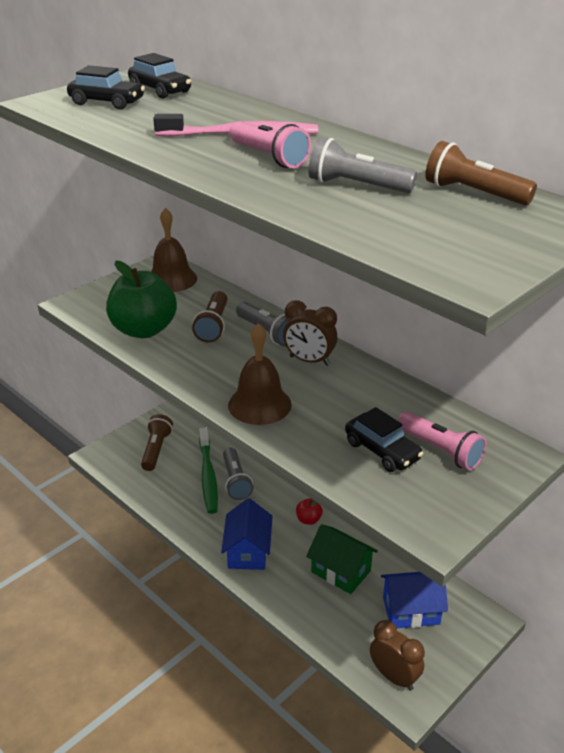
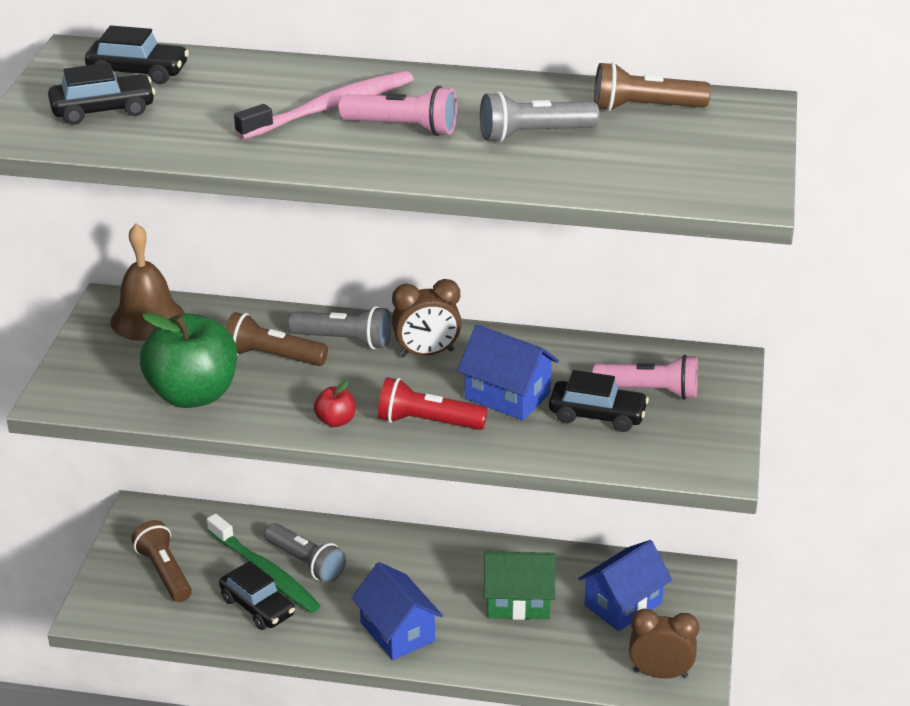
camera: 35 degrees left, 0 degrees up
brown flashlight [192,291,227,342] -> brown flashlight turned 135 degrees clockwise [226,312,328,366]
brown bell [228,323,292,425] -> red flashlight [378,377,488,430]
red apple [296,498,323,525] -> red apple moved to [314,380,356,427]
none -> black car [219,561,295,630]
none -> blue house [457,325,559,421]

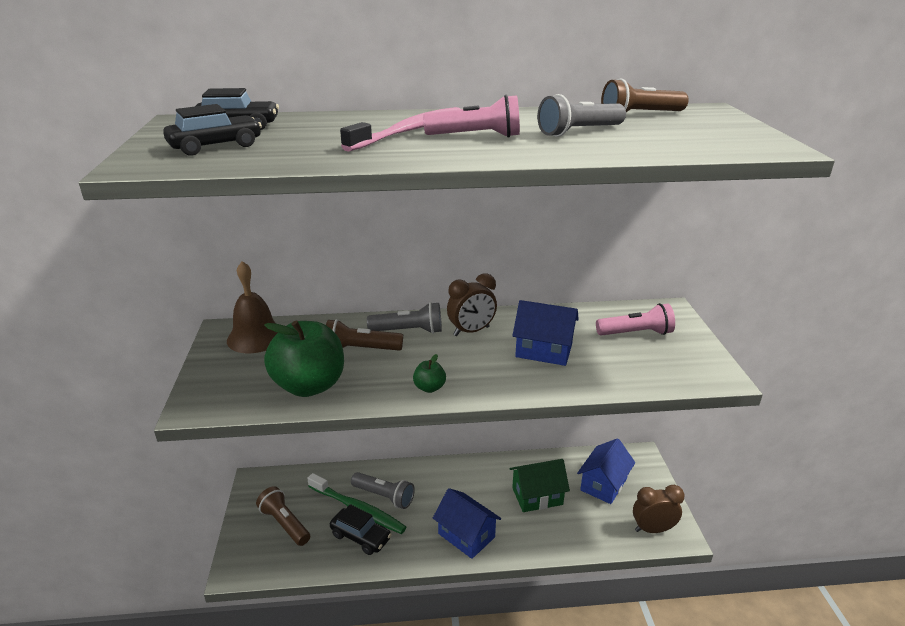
camera: 15 degrees left, 5 degrees down
red apple [314,380,356,427] -> green apple [413,354,446,393]
red flashlight [378,377,488,430] -> none
black car [549,370,649,432] -> none

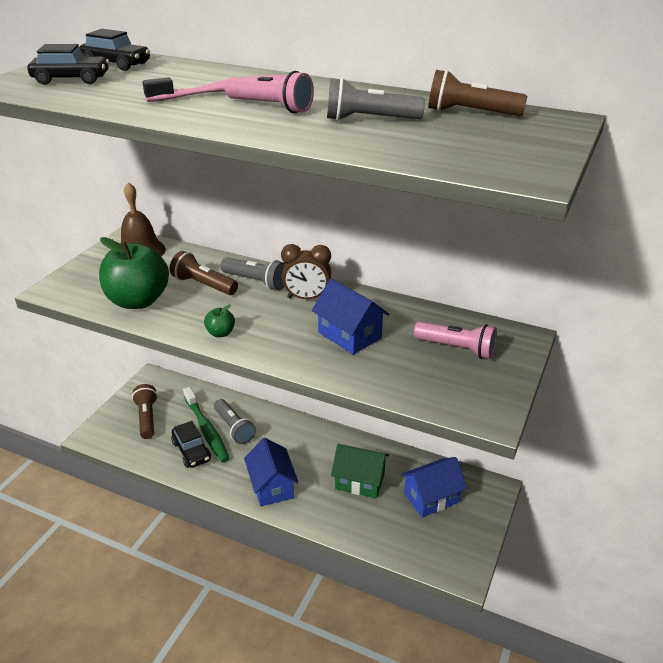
camera: 30 degrees right, 5 degrees up
brown clock [633,485,685,533] -> none

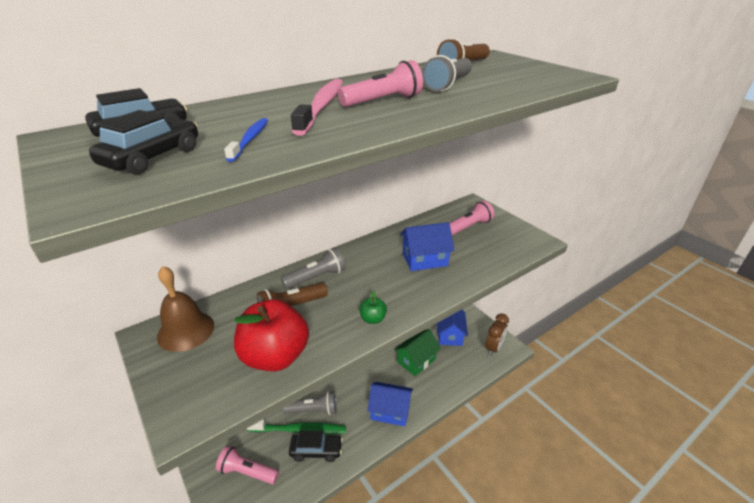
camera: 60 degrees left, 0 degrees up
green apple [99,237,169,309] -> red apple [234,299,309,371]
brown flashlight [132,384,158,439] -> pink flashlight [216,446,279,484]
brown clock [281,244,331,299] -> brown clock moved to [485,313,509,356]
none -> blue toothbrush [224,118,268,162]

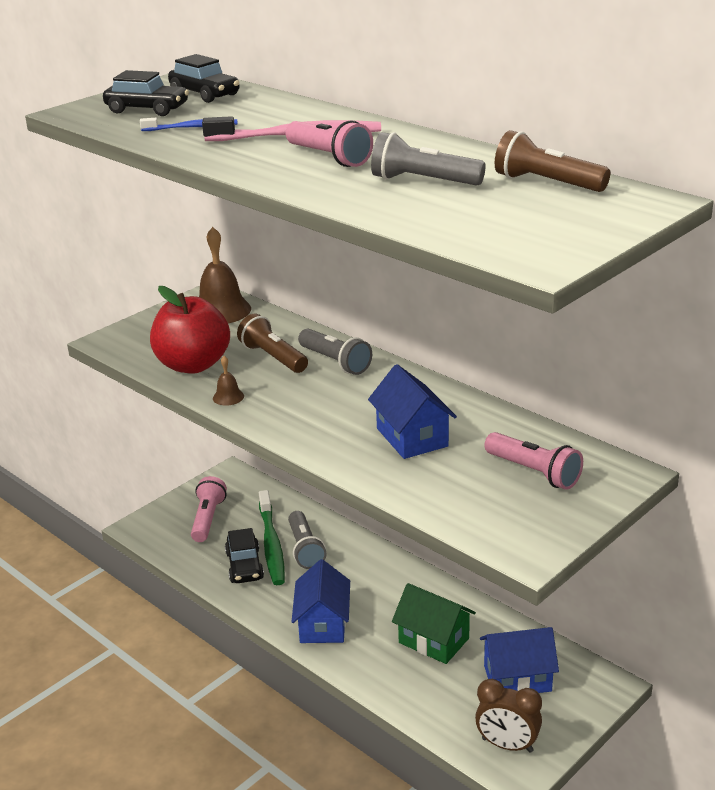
camera: 80 degrees right, 5 degrees down
green apple [359,291,387,324] -> none
none -> brown bell [213,356,244,406]

